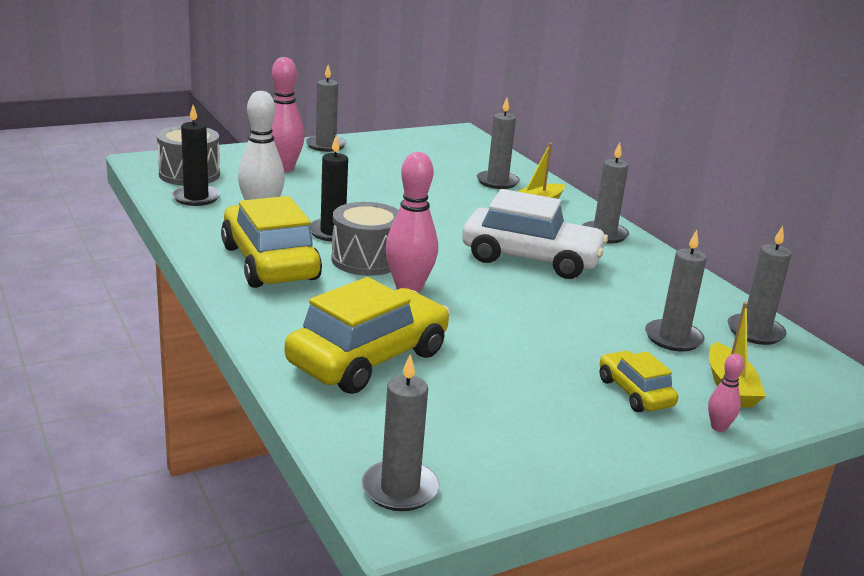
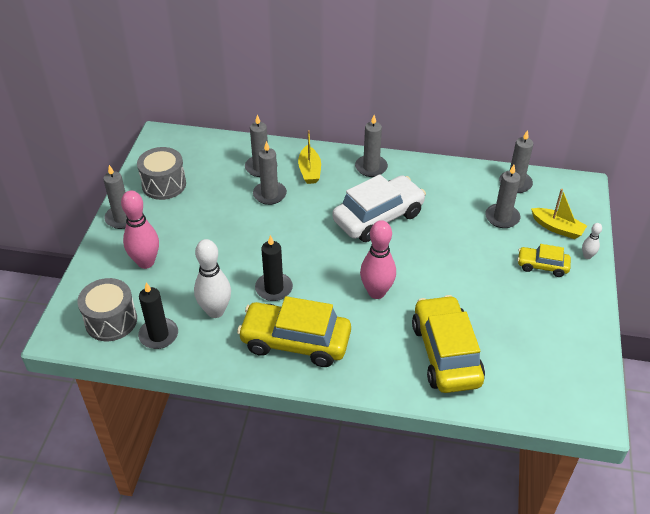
camera: 50 degrees left, 20 degrees up
grey drum [331,202,399,276] -> grey drum moved to [137,147,186,200]
grey candle [361,354,439,511] -> grey candle moved to [253,141,287,205]
pink bowling pin [708,353,744,432] -> white bowling pin [582,223,602,259]

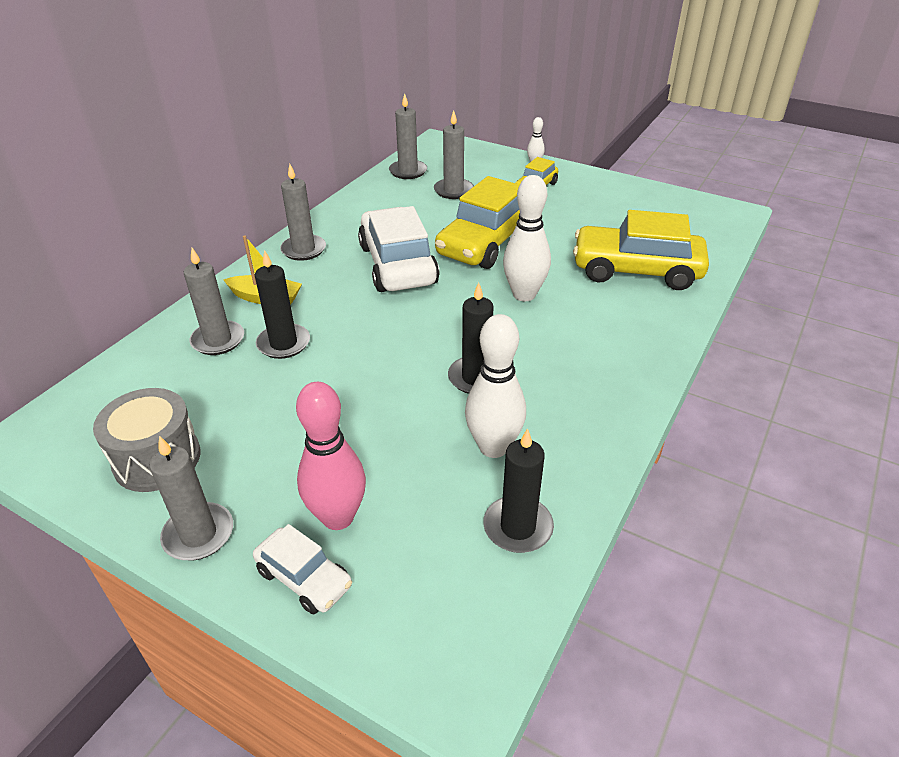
camera: 70 degrees left, 5 degrees down
grey drum [77,278,137,341] -> none
yellow car [237,296,351,367] -> yellow car moved to [435,176,520,269]
grey candle [253,141,287,205] -> black candle [255,250,310,359]
pink bowling pin [360,220,396,299] -> white bowling pin [503,175,551,301]
yellow boat [531,189,587,239] -> none
none -> white car [253,524,352,615]

